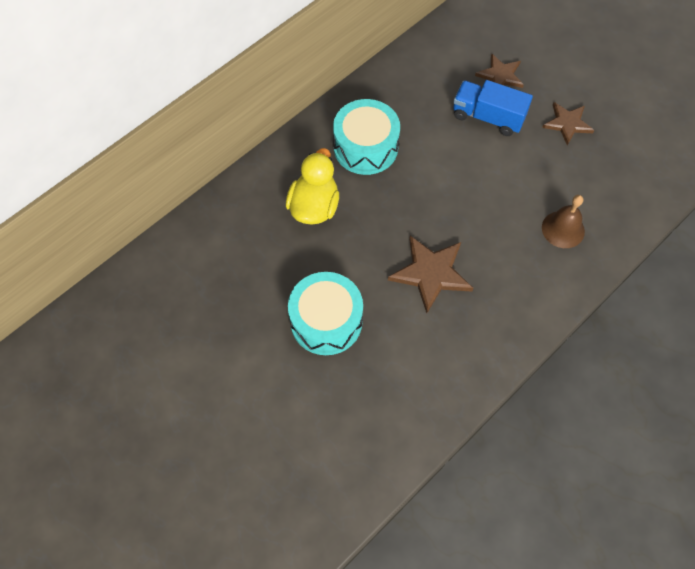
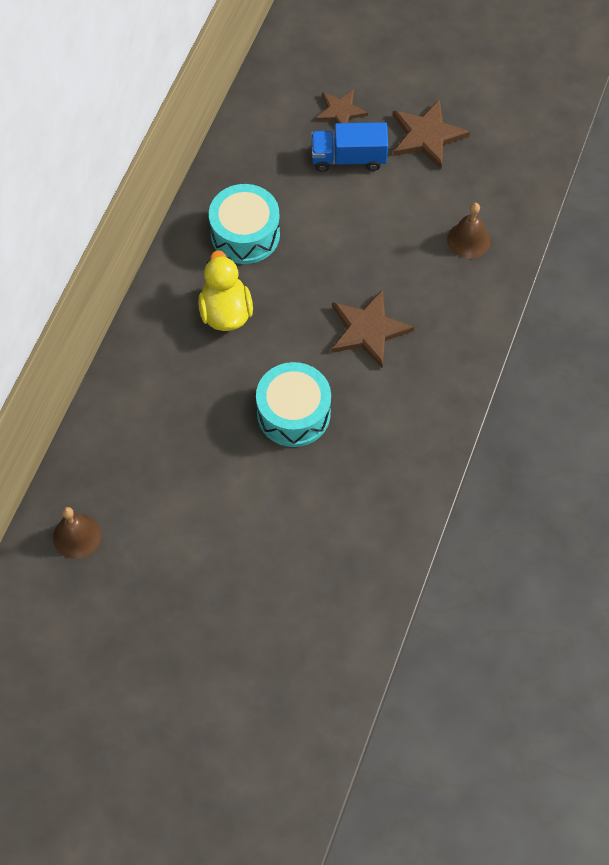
camera: 25 degrees left, 0 degrees up
brown star [542,102,595,145] -> brown star [392,99,470,169], size x1.52
none -> brown bell [53,507,101,559]

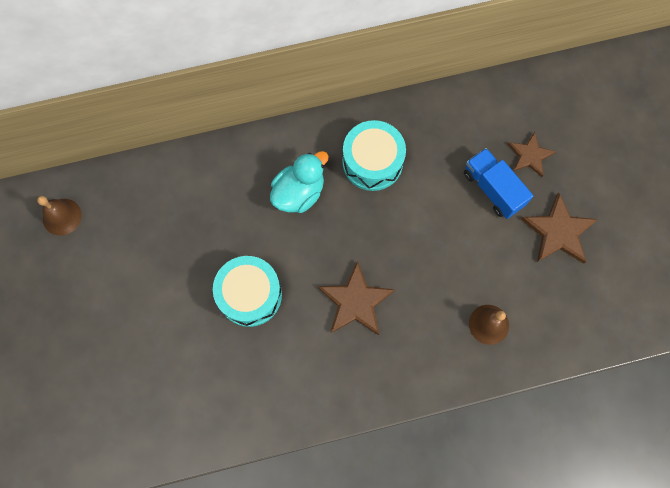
camera: 55 degrees right, 10 degrees up
yellow duck [198,250,253,331] -> turquoise duck [270,151,329,213]

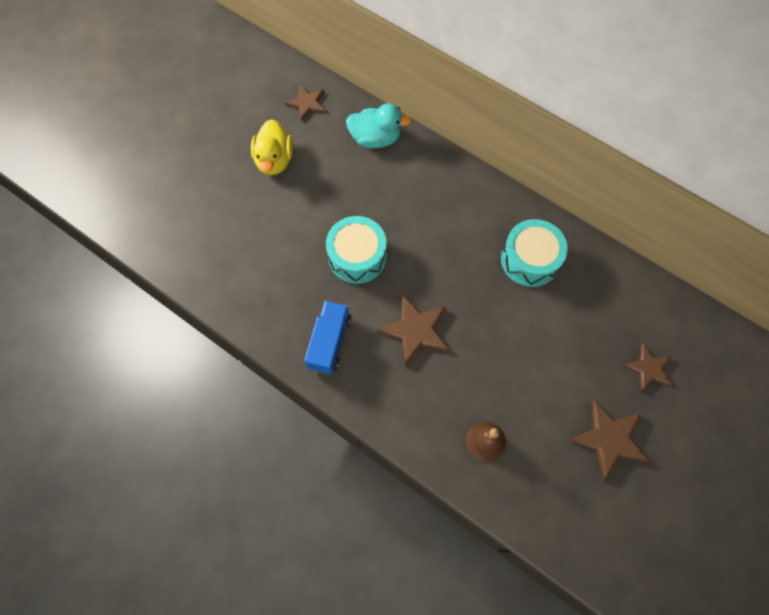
camera: 50 degrees right, 5 degrees down
brown bell [37,196,82,236] -> brown star [285,85,326,121]
turquoise duck [270,151,329,213] -> turquoise duck moved to [346,103,412,148]
blue truck [464,148,533,219] -> blue truck moved to [304,301,351,374]
none -> yellow duck [251,119,293,175]

